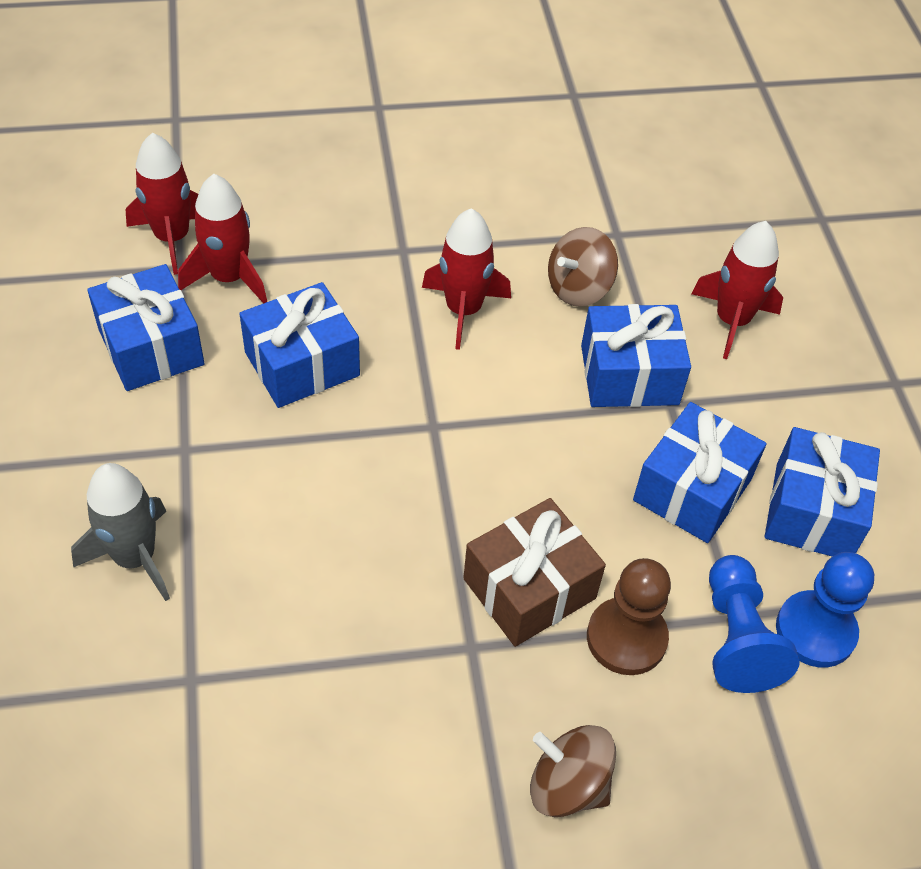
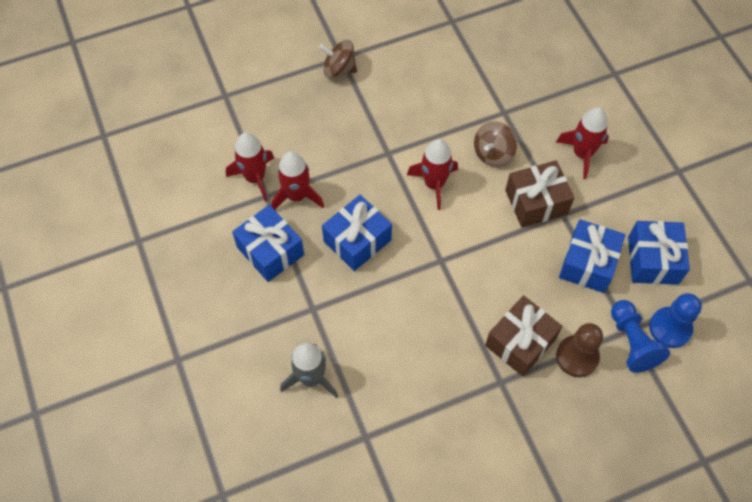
camera: 10 degrees left, 10 degrees up
brown spinning top [530,725,616,817] -> brown spinning top moved to [319,40,357,78]
blue gift [581,304,691,407] -> brown gift [505,160,574,227]

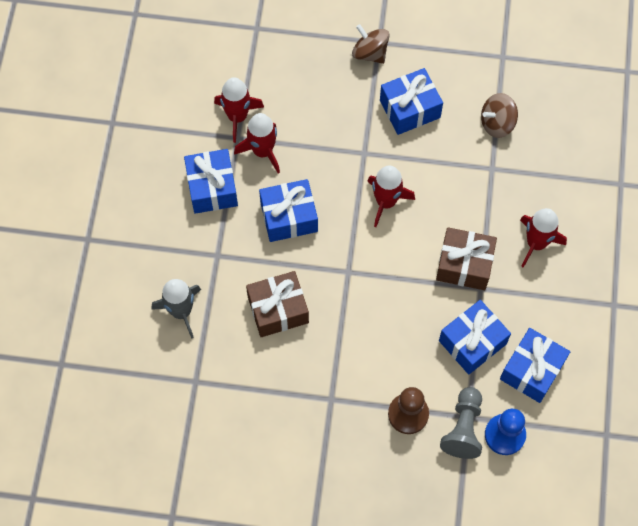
camera: 30 degrees right, 5 degrees up
brown spinning top [474,121,517,167] -> brown spinning top moved to [481,93,518,138]
brown gift [485,295,562,376] -> brown gift moved to [246,271,309,337]
blue pawn [611,300,670,373] -> grey pawn [440,387,482,459]
none -> blue gift [380,68,443,135]

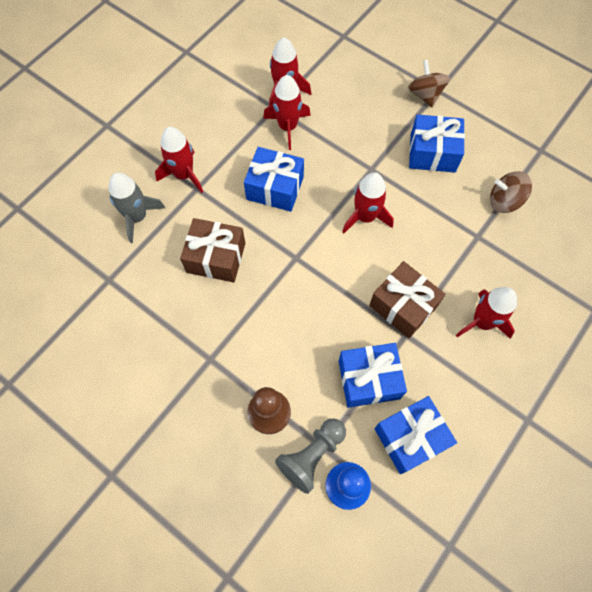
camera: 30 degrees right, 0 degrees up
blue gift [184,149,238,214] -> none
none -> red rocket [155,127,203,193]

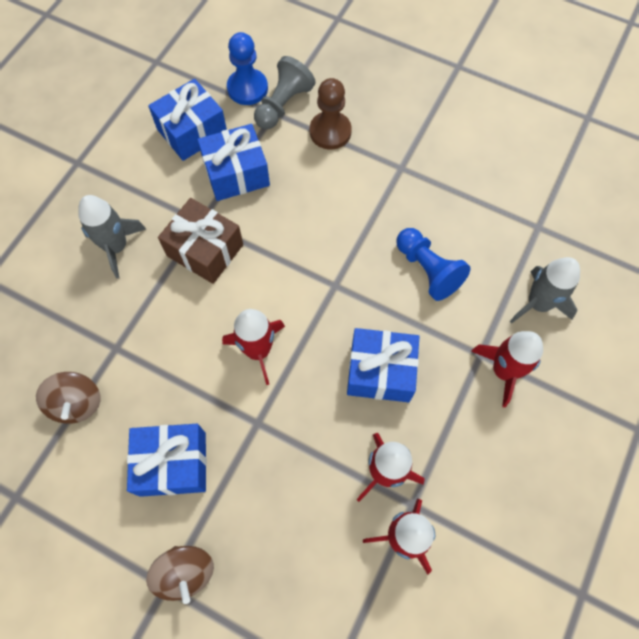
camera: 170 degrees right, 0 degrees up
brown gift [180,218,245,283] -> blue pawn [396,228,471,301]
red rocket [456,287,517,339] -> grey rocket [78,195,146,279]
brown spinning top [490,171,532,213] -> brown spinning top turned 75 degrees clockwise [36,372,101,424]

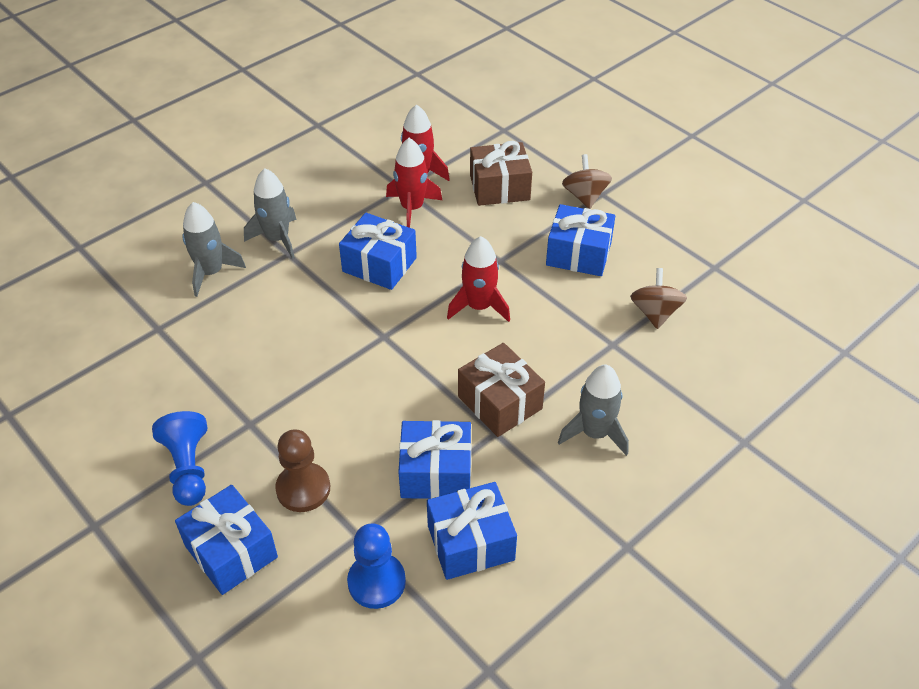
camera: 160 degrees left, 20 degrees down
grey pawn [254,56,316,129] -> none
blue pawn [396,228,471,301] -> blue pawn moved to [152,411,207,506]
red rocket [471,331,543,408] -> grey rocket [244,168,297,259]
none -> blue gift [175,485,278,595]
none -> brown gift [470,141,532,206]

